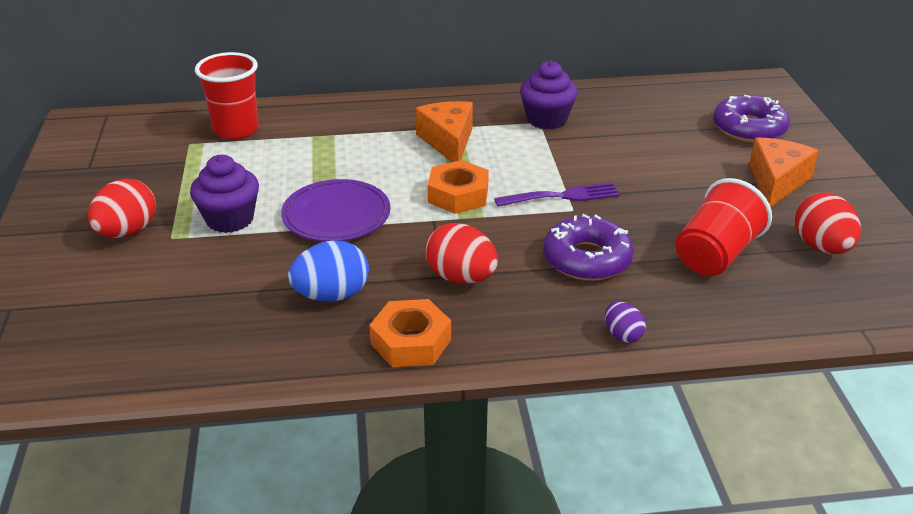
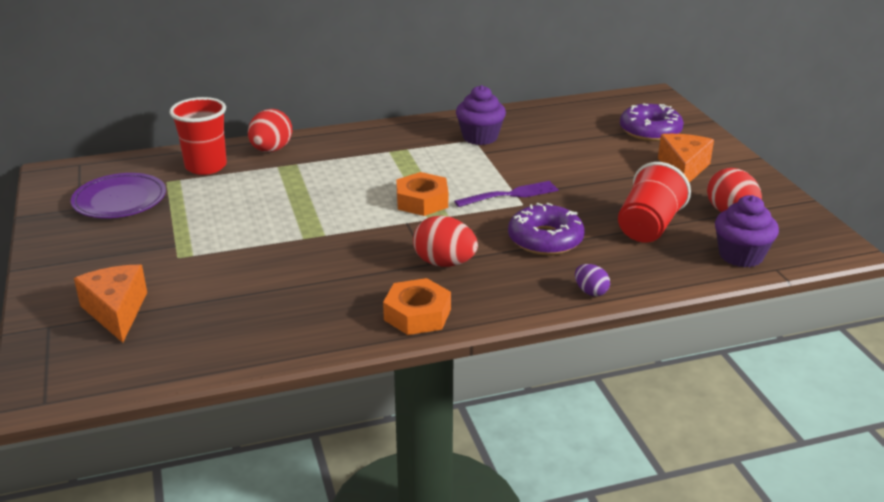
camera: 10 degrees left, 5 degrees down
red egg [88,179,156,238] -> red egg moved to [248,109,292,152]
purple cupcake [190,155,259,233] -> purple cupcake moved to [715,195,779,267]
purple plate [281,179,391,242] -> purple plate moved to [71,173,166,218]
blue egg [288,240,369,302] -> none
orange cheese [415,101,473,162] -> orange cheese moved to [74,265,147,343]

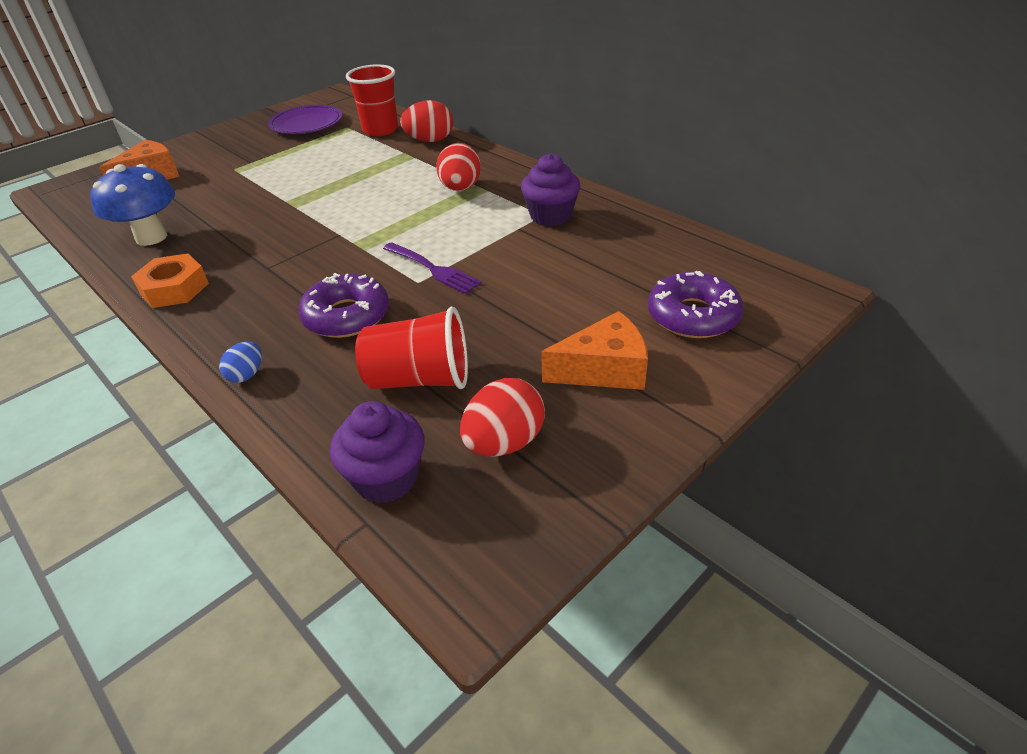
camera: 65 degrees right, 10 degrees up
orange nut [396,172,448,216] -> none
red egg [413,216,478,267] -> red egg moved to [436,143,481,191]
purple egg [575,264,610,296] -> blue egg [219,342,262,383]
none -> blue mushroom [90,164,175,246]

